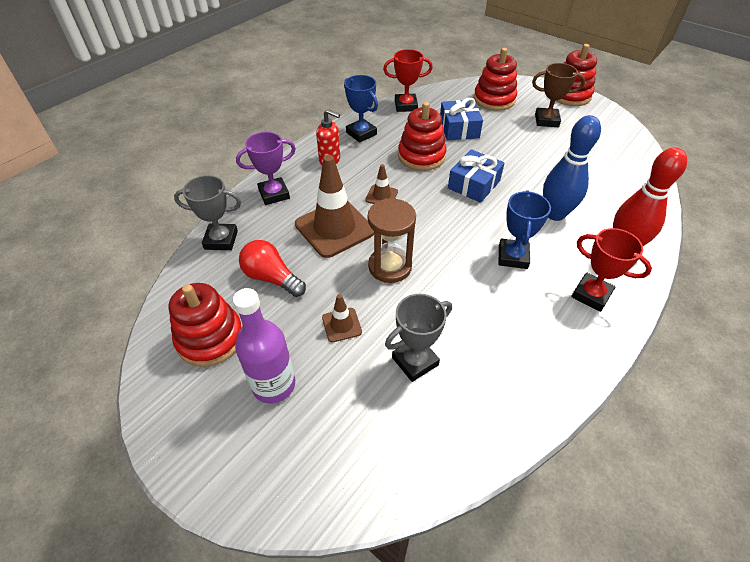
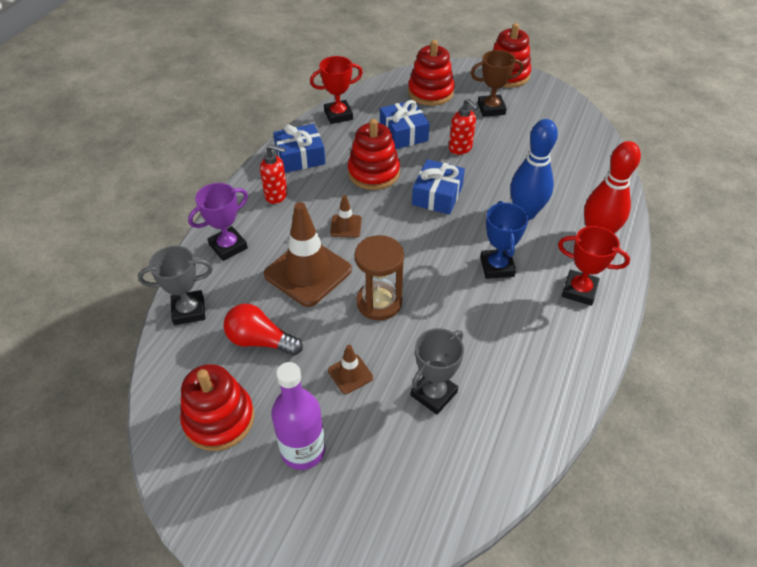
camera: 15 degrees left, 0 degrees up
blue trophy [344,75,378,143] -> blue gift [273,124,326,173]
none -> red soap dispenser [449,99,479,155]

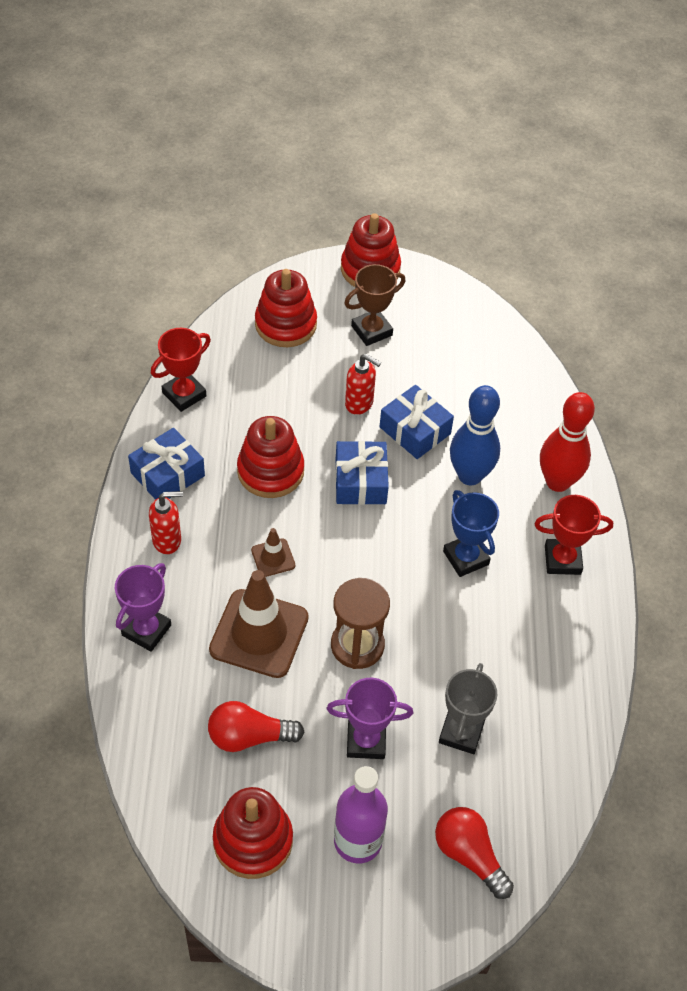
camera: 25 degrees left, 5 degrees up
grey trophy [138,246,213,325] -> none
brown traffic cone [328,345,373,394] -> purple trophy [327,678,413,759]
blue gift [380,100,430,149] -> blue gift moved to [380,385,454,459]
none -> red light bulb [435,807,514,899]

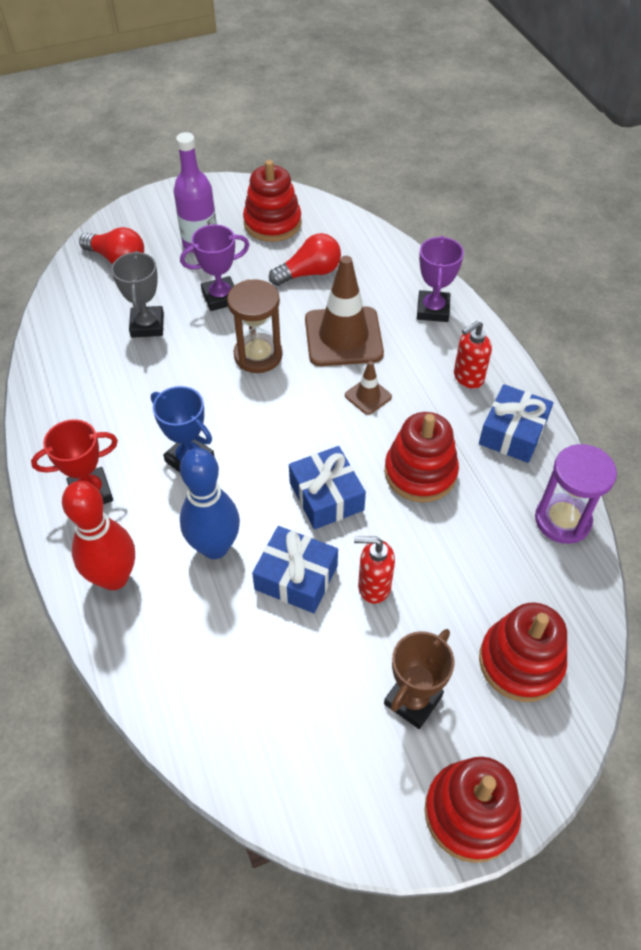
camera: 160 degrees right, 0 degrees up
red trophy [151,328,211,412] -> purple hourglass [535,444,617,544]

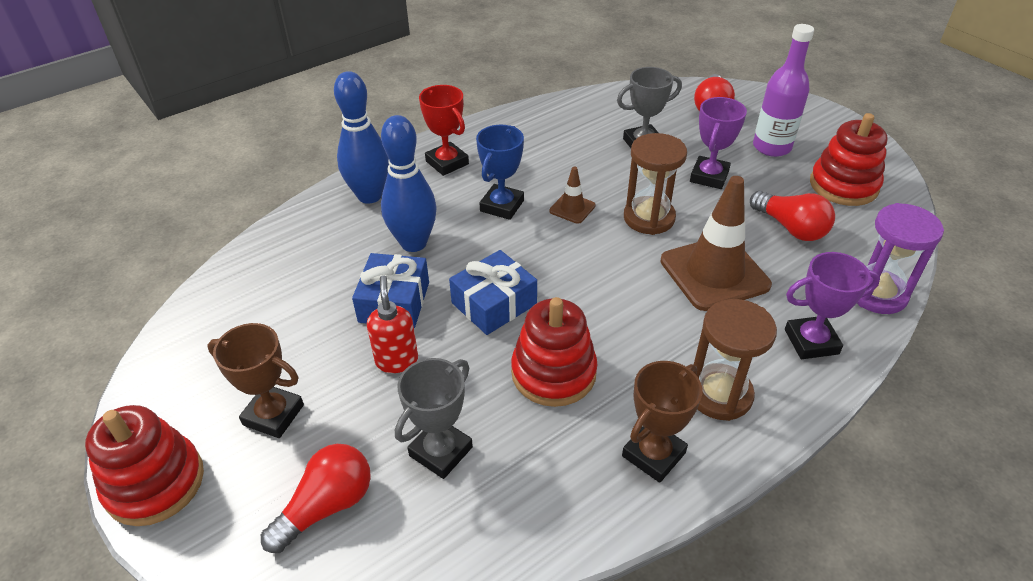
camera: 75 degrees right, 10 degrees down
red bowling pin [62,481,135,590] -> blue bowling pin [334,71,389,204]
purple trophy [180,224,249,311] -> purple trophy turned 60 degrees clockwise [690,97,747,189]
brown traffic cone [345,361,392,415] -> brown traffic cone moved to [549,167,595,224]
red soap dispenser [454,321,492,389] -> brown hourglass [694,299,777,421]
blue gift [479,384,553,463] -> brown trophy [622,361,702,483]
red stacking toy [479,602,567,702] -> red light bulb [261,444,371,553]
purple hourglass [535,444,617,544] -> purple hourglass moved to [857,203,944,314]
none -> grey trophy [395,358,473,479]

